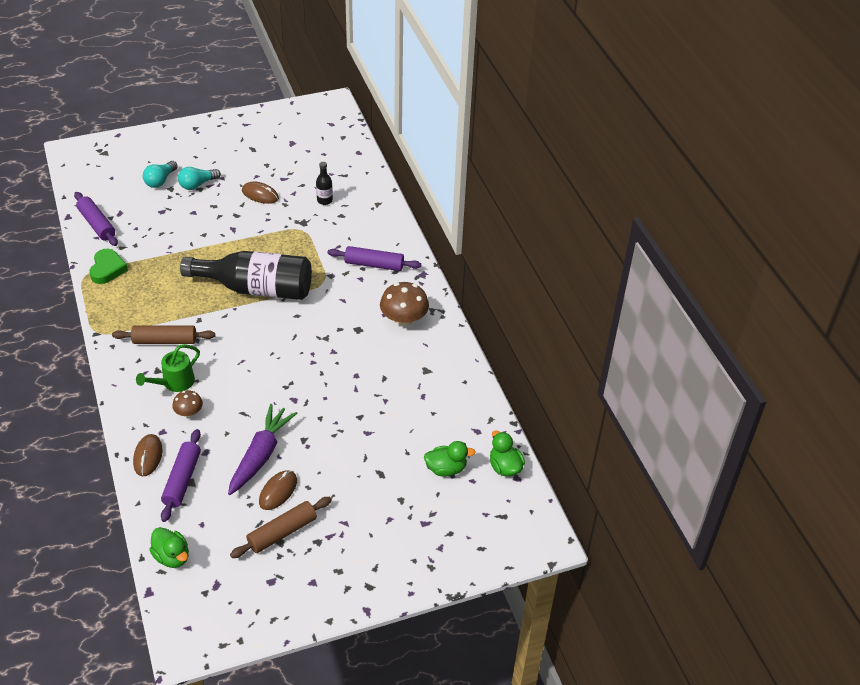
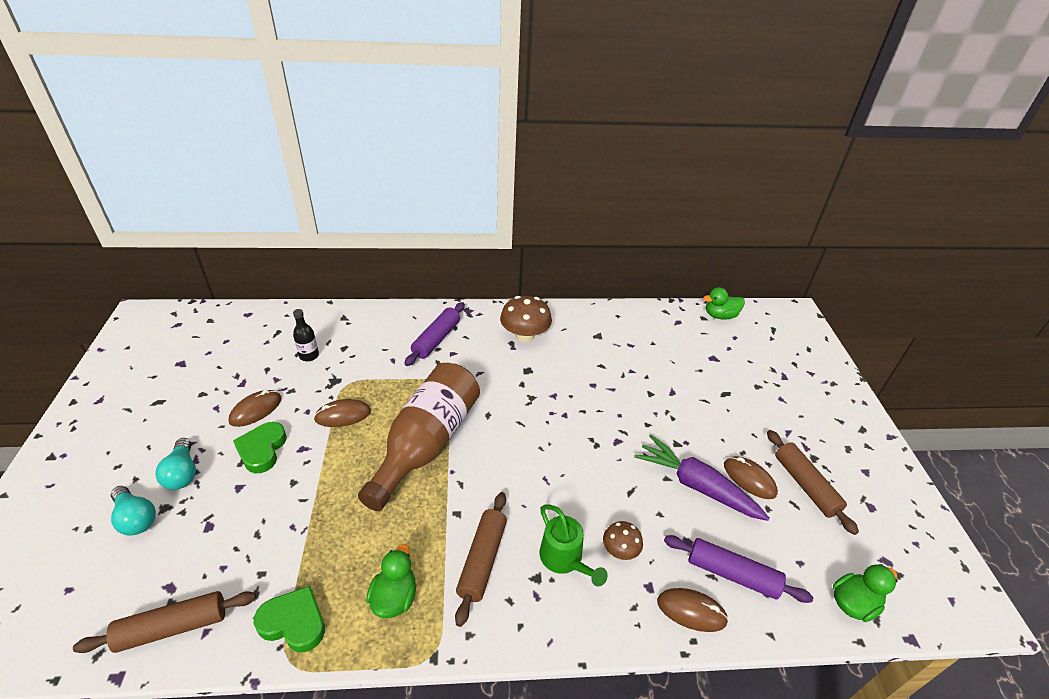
camera: 75 degrees left, 5 degrees down
purple rolling pin [74,192,118,246] -> brown rolling pin [73,591,256,653]
black bottle [180,251,312,300] -> brown bottle [358,363,480,511]
green duck [424,441,476,477] -> green duck moved to [366,544,416,618]
none -> green heart [233,422,287,473]
none -> brown mouse [314,399,371,427]

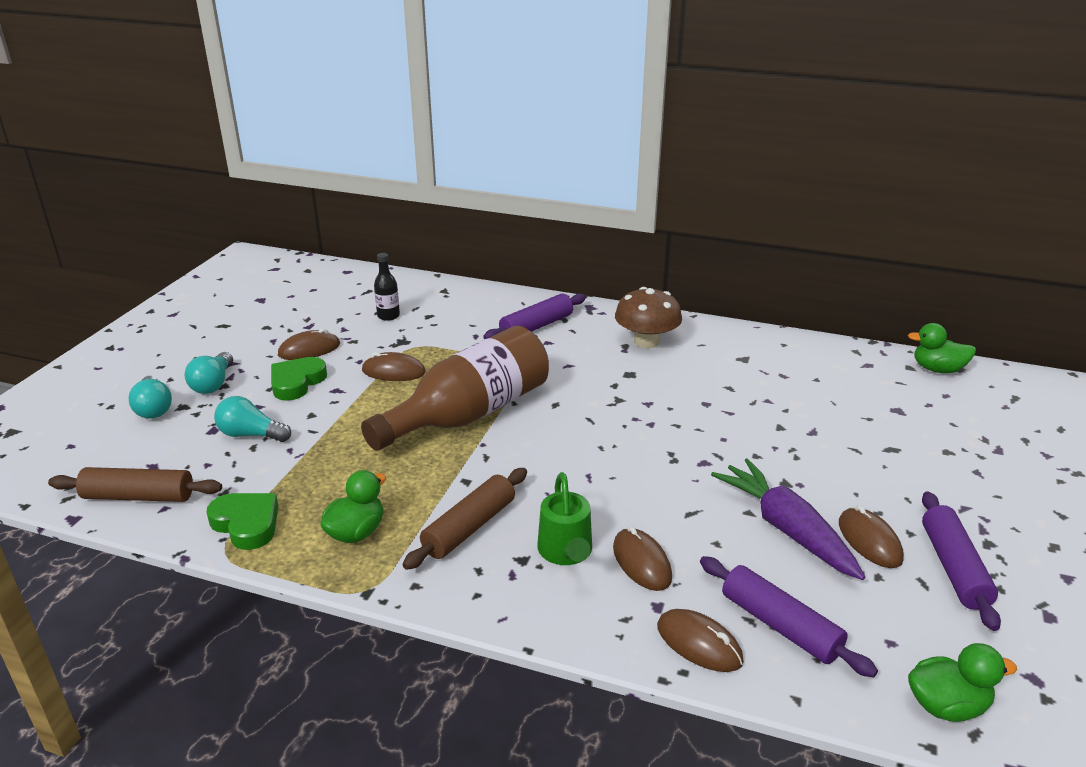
camera: 25 degrees right, 10 degrees down
brown mushroom [603,521,643,560] -> brown mouse [613,526,672,591]
brown rolling pin [767,430,859,535] -> purple rolling pin [922,491,1001,631]
none -> turquoise light bulb [214,396,291,442]

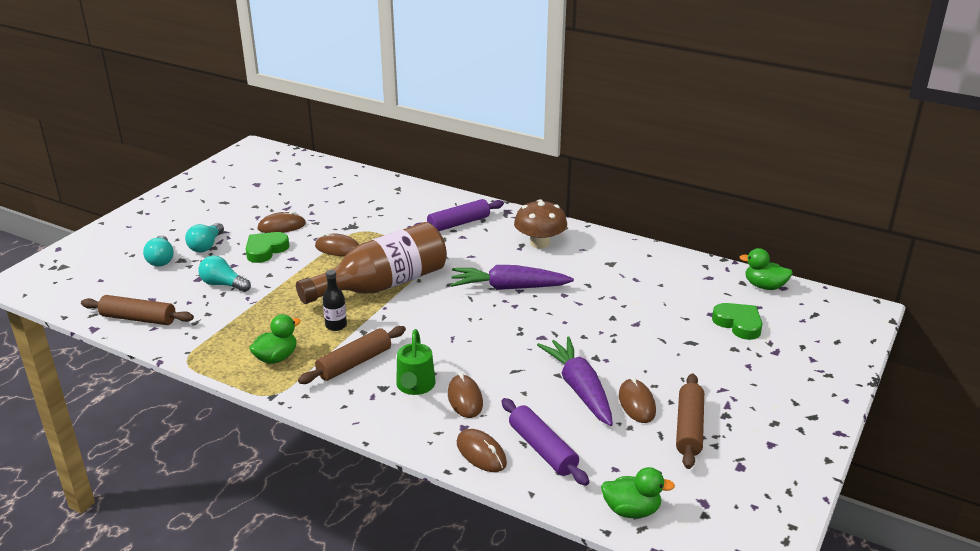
camera: 10 degrees right, 0 degrees up
green heart [207,493,278,550] -> green heart moved to [712,303,762,340]
black bottle [374,253,400,321] -> black bottle moved to [322,270,347,331]
purple rolling pin [922,491,1001,631] -> brown rolling pin [676,373,704,469]
none -> purple carrot [451,265,574,290]

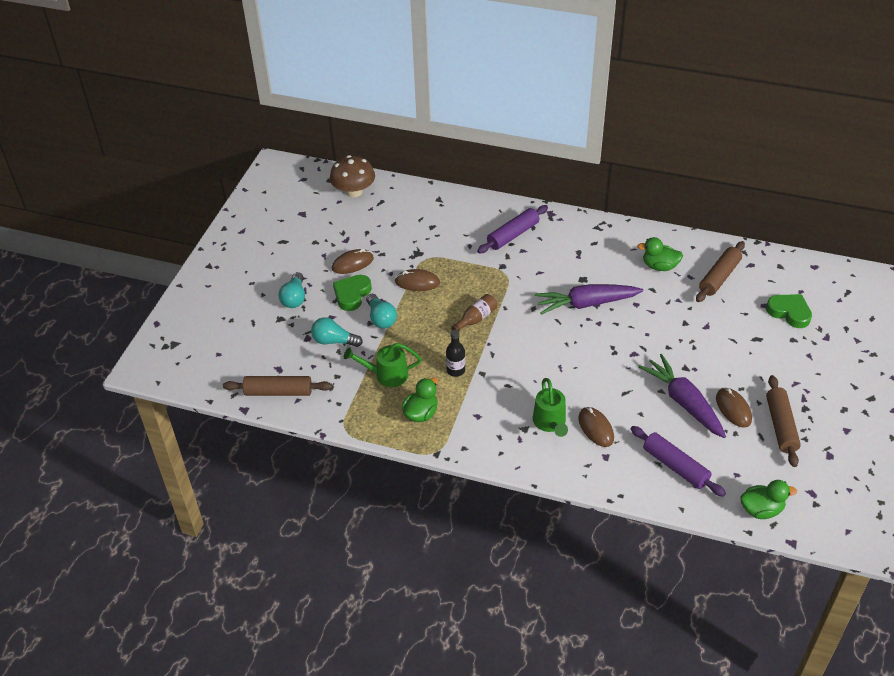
camera: 10 degrees left, 15 degrees up
turquoise light bulb [143,235,174,266] -> turquoise light bulb moved to [366,294,397,329]
brown bottle [296,222,447,304] -> brown bottle [451,294,497,331], size x0.40
brown rolling pin [298,326,406,384] -> brown rolling pin moved to [696,241,745,302]
brown mouse [457,429,507,472] -> none
brown mushroom [514,199,567,248] -> brown mushroom moved to [330,155,375,198]
green duck [740,248,793,290] -> green duck moved to [637,237,683,271]
none -> green watering can [344,343,422,387]

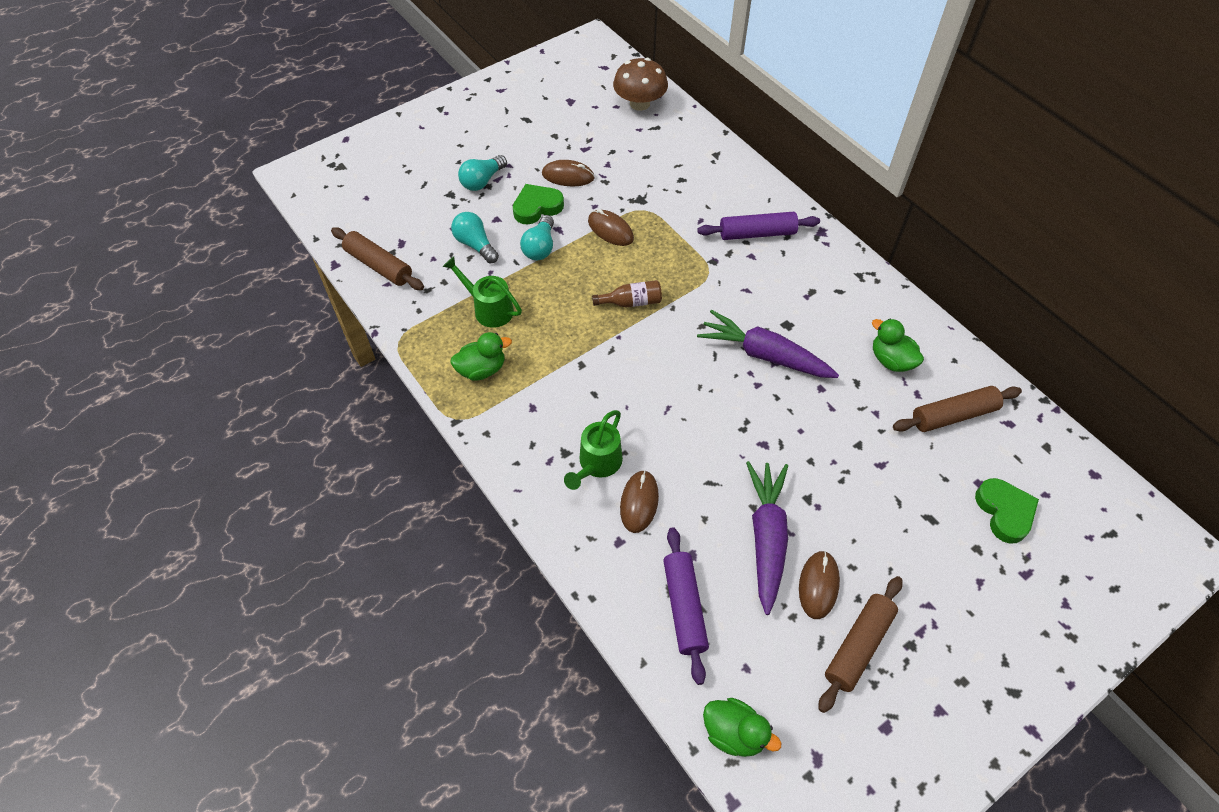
camera: 35 degrees right, 10 degrees up
black bottle [446,330,465,377] -> none

